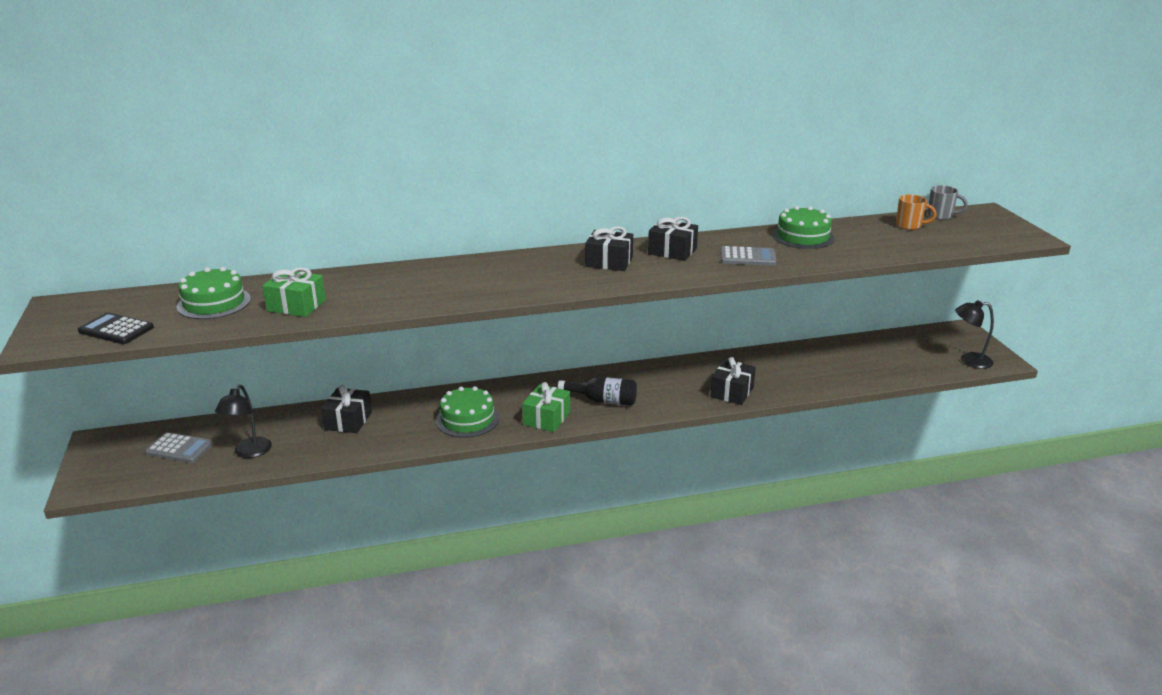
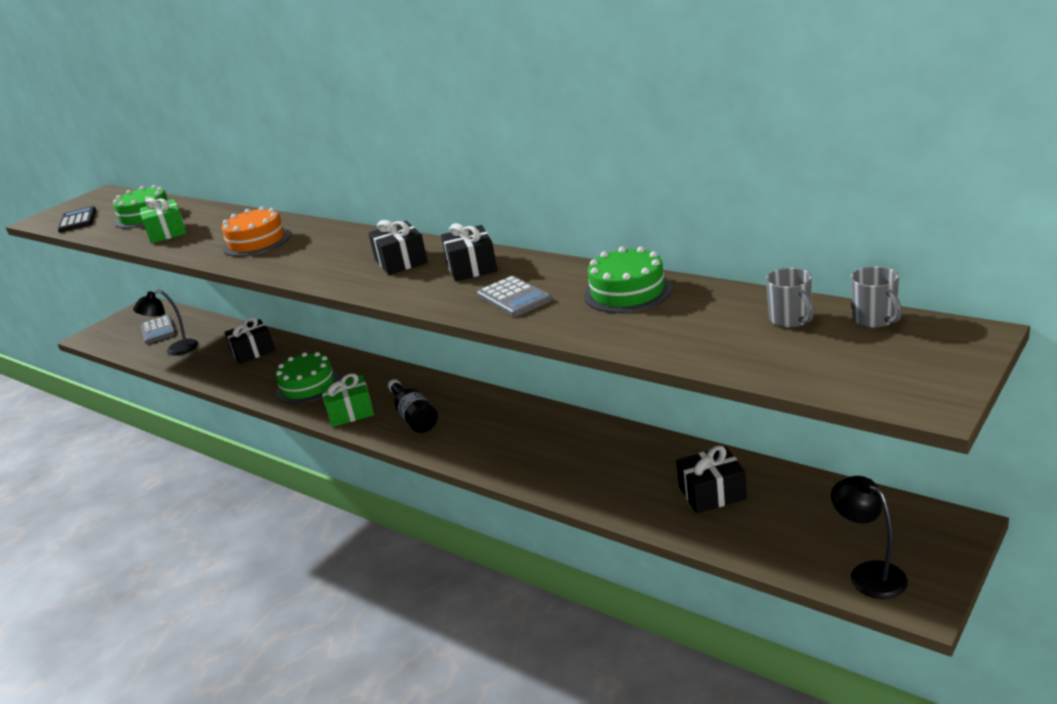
camera: 55 degrees right, 0 degrees up
black gift [710,357,756,405] -> black gift moved to [676,445,747,513]
orange mug [896,194,937,230] -> grey mug [766,268,814,328]
none -> orange cake [222,207,291,256]

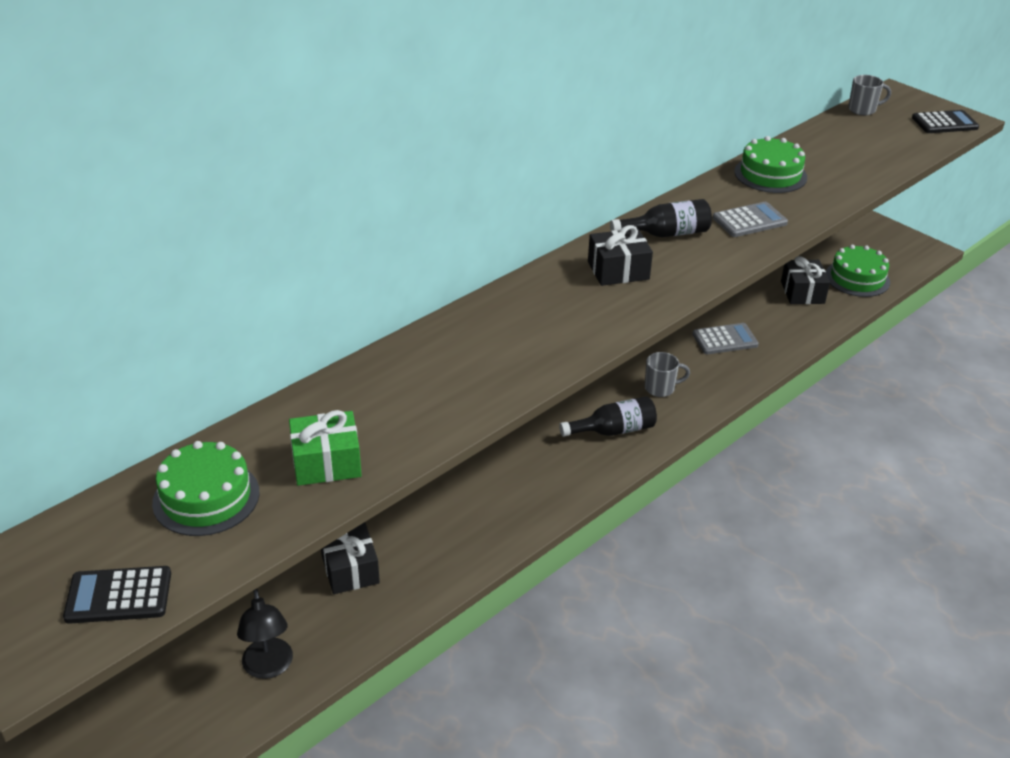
camera: 85 degrees left, 10 degrees up
grey calculator [141,315,176,344] -> grey calculator moved to [692,323,759,354]
orange cake [222,207,291,256] -> none
green cake [276,352,340,404] -> green cake moved to [826,245,890,297]
green gift [321,373,374,427] -> none
black gift [441,223,497,281] -> black bottle [610,199,712,237]
grey mug [766,268,814,328] -> grey mug moved to [645,352,690,397]
black lamp [831,476,908,599] -> none
none -> black calculator [912,110,979,133]

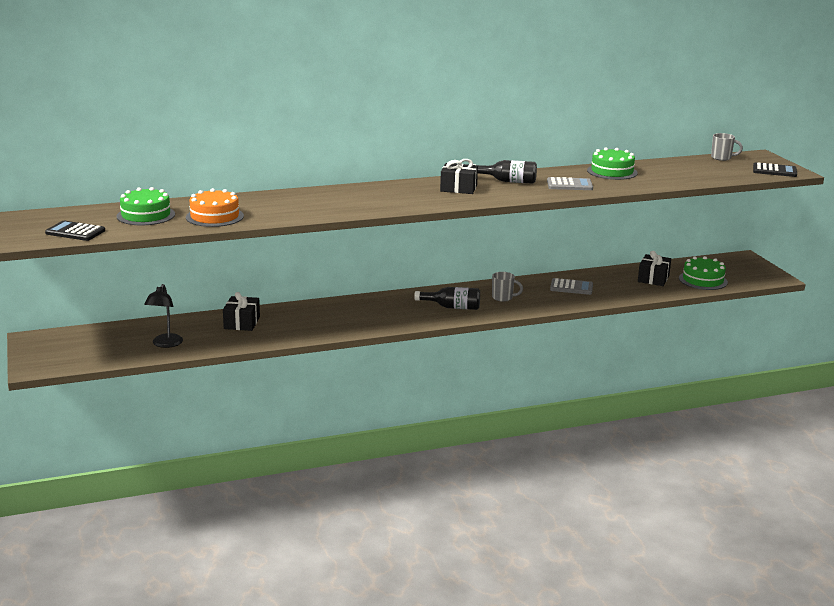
camera: 25 degrees right, 15 degrees down
green gift [289,410,362,486] -> orange cake [186,188,244,227]

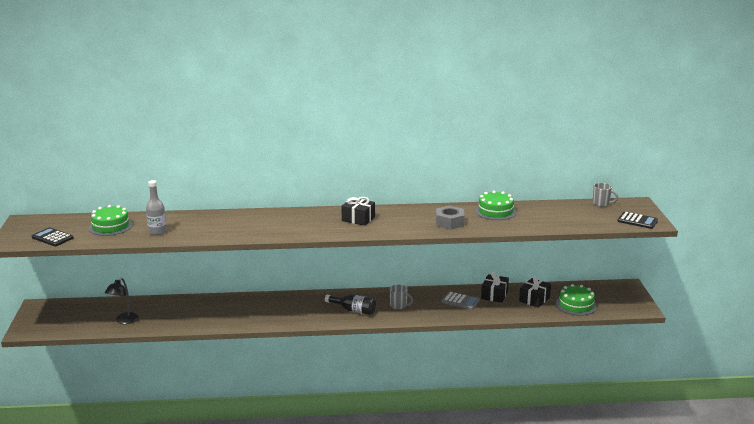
camera: 15 degrees right, 0 degrees up
orange cake [186,188,244,227] -> grey bottle [146,180,167,235]
black gift [223,292,260,331] -> black gift moved to [481,272,509,303]
black bottle [473,160,537,184] -> none
grey calculator [547,177,593,190] -> grey nut [436,206,465,230]

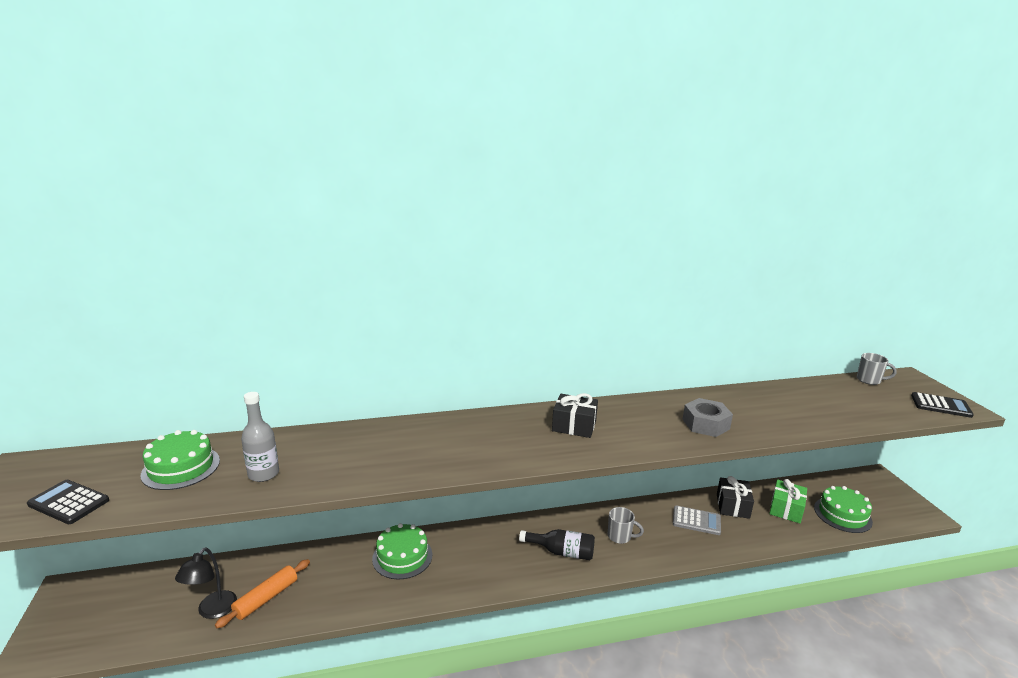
camera: 10 degrees left, 0 degrees up
green cake [475,191,517,220] -> green cake moved to [372,523,432,580]
black gift [519,276,551,308] -> green gift [769,479,807,523]
none -> orange rolling pin [215,559,310,628]

